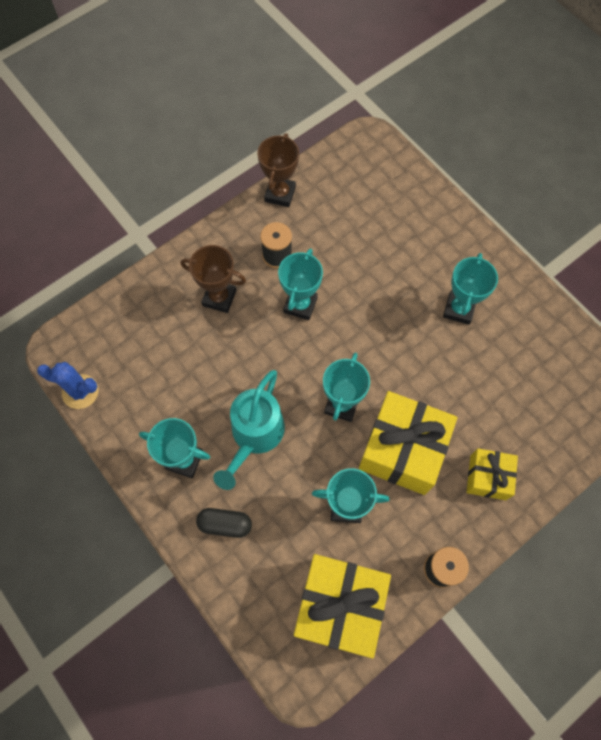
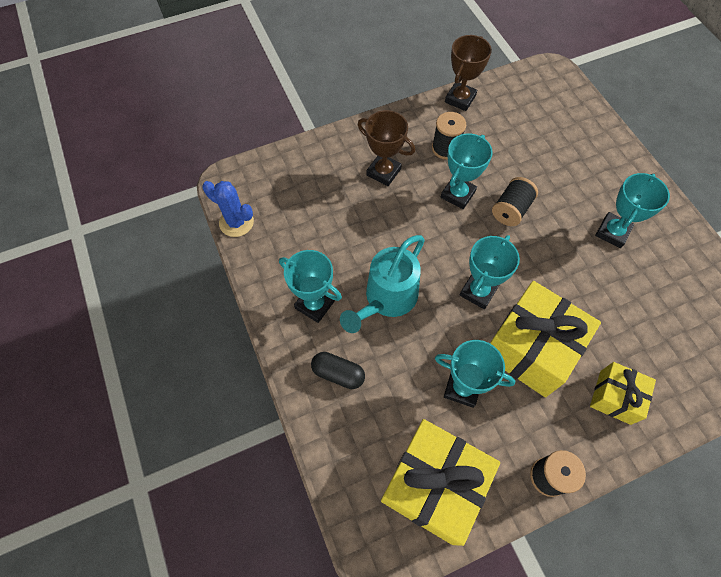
camera: 15 degrees right, 5 degrees down
none -> black spool [492,177,538,226]

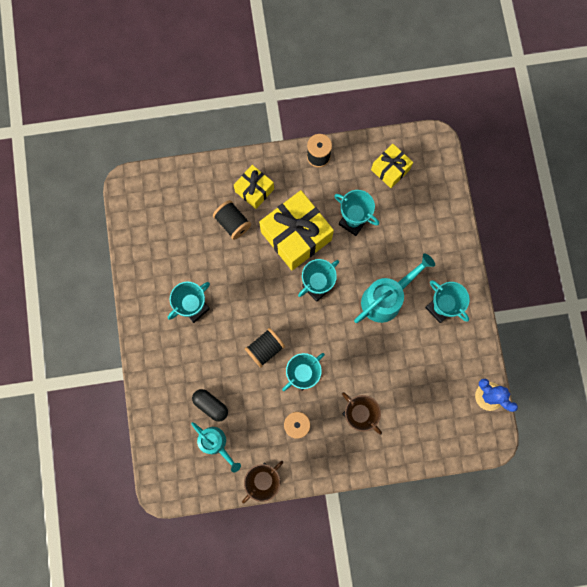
camera: 165 degrees left, 15 degrees up
black capsule [311,352,365,389] -> black capsule moved to [192,389,228,422]
yellow gift [381,419,500,546] -> yellow gift [371,144,413,188], size x0.56
none -> turquoise watering can [191,422,241,472]
none -> black spool [213,200,251,240]

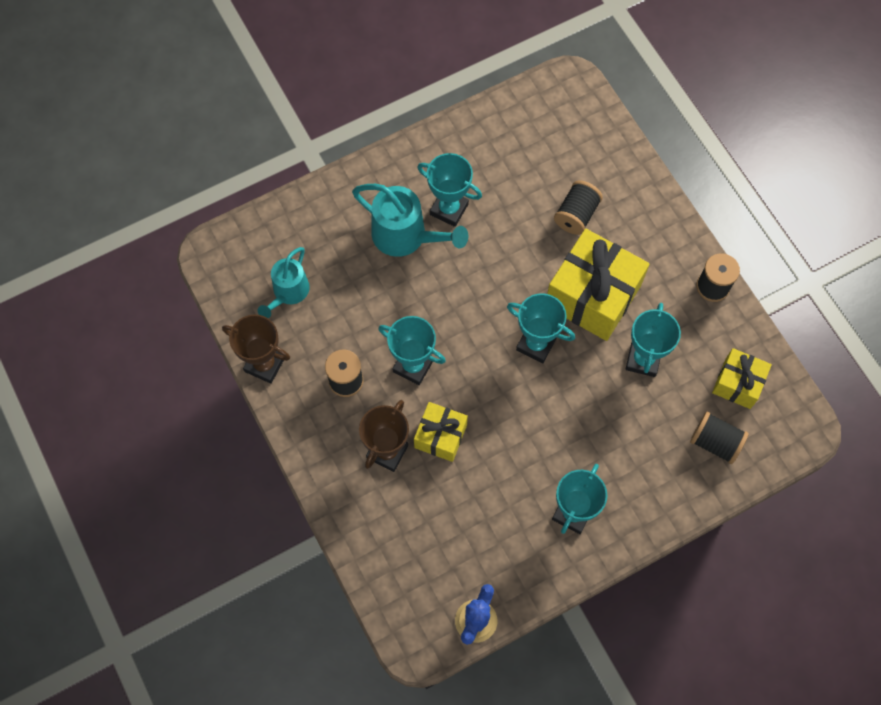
camera: 70 degrees right, 10 degrees down
black capsule [192,389,228,422] -> none
yellow gift [234,165,274,209] -> yellow gift moved to [414,402,468,462]
black spool [245,328,285,368] -> black spool moved to [690,411,749,464]
turquoise watering can [354,254,435,323] -> turquoise watering can moved to [352,184,468,257]

